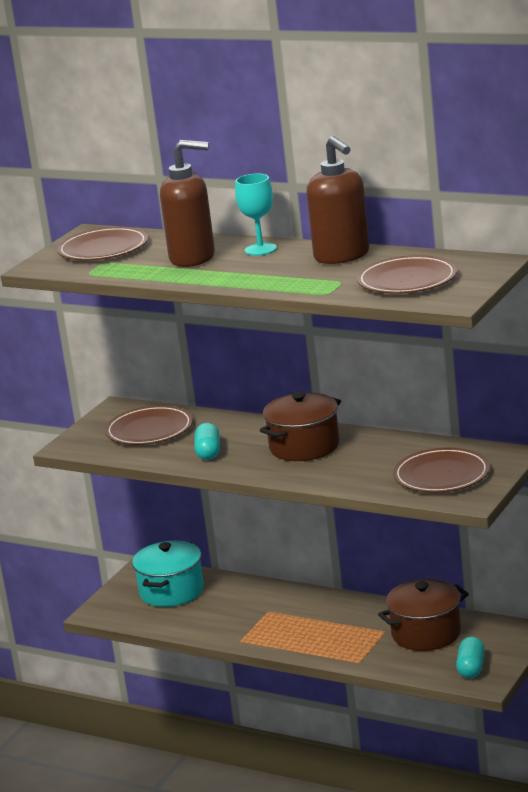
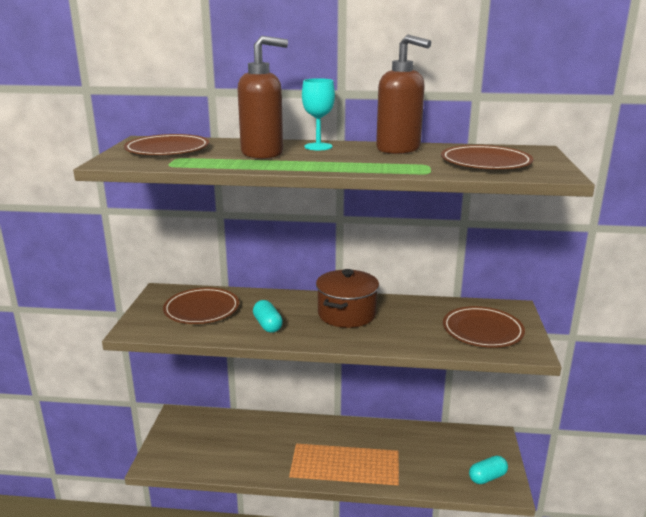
camera: 25 degrees left, 0 degrees up
turquoise pot [132,541,204,607] -> none
brown pot [378,579,469,651] -> none
turquoise capsule [456,637,485,678] -> turquoise capsule turned 75 degrees clockwise [469,456,508,484]

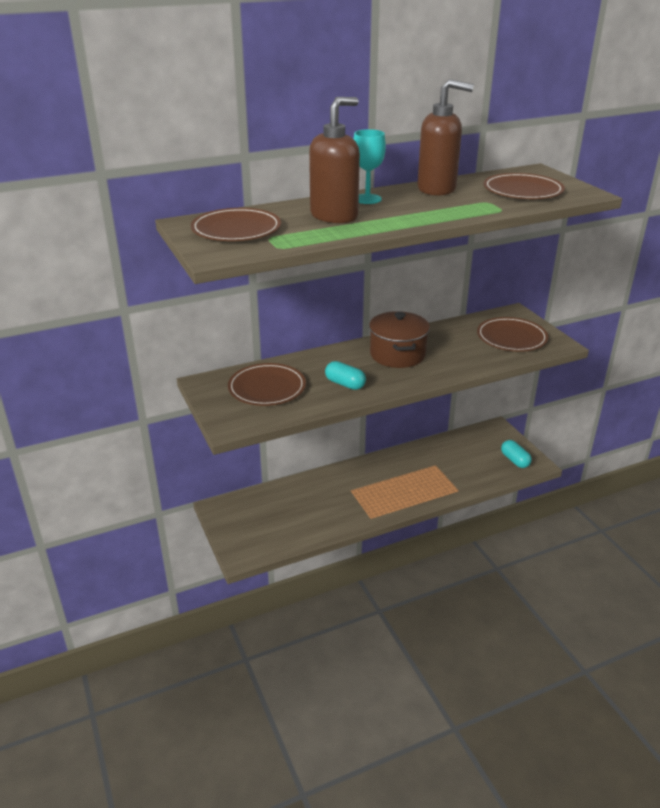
camera: 30 degrees left, 10 degrees up
turquoise capsule [469,456,508,484] -> turquoise capsule turned 60 degrees counterclockwise [501,440,532,468]

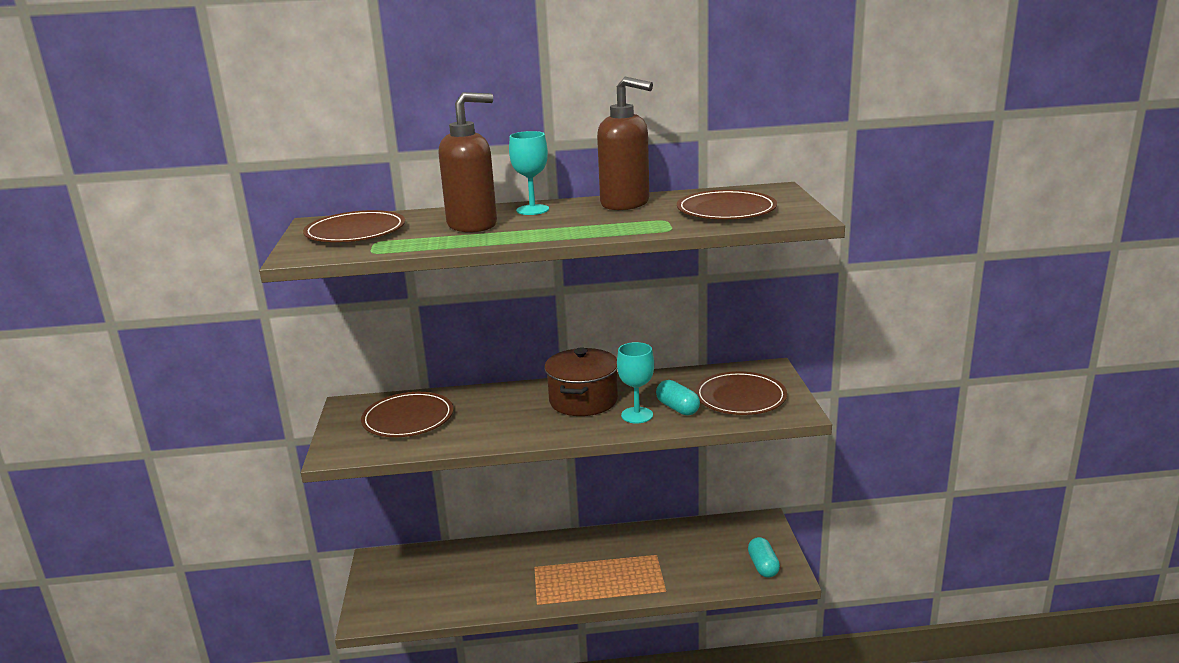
camera: 20 degrees right, 10 degrees down
turquoise capsule [325,361,366,390] -> turquoise capsule moved to [656,380,700,415]
none -> turquoise goblet [617,342,654,423]

